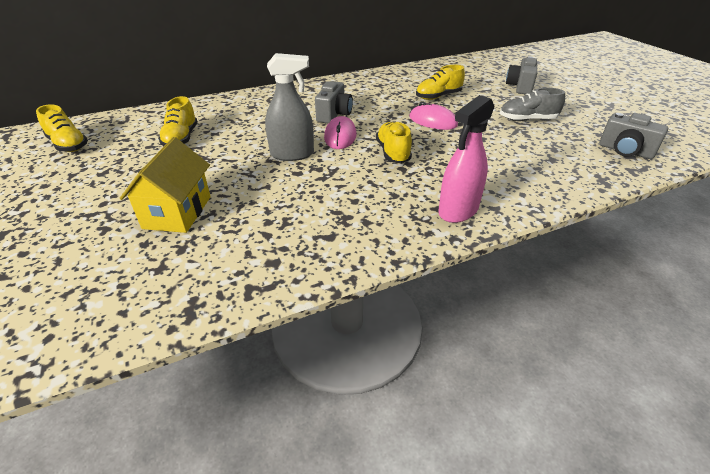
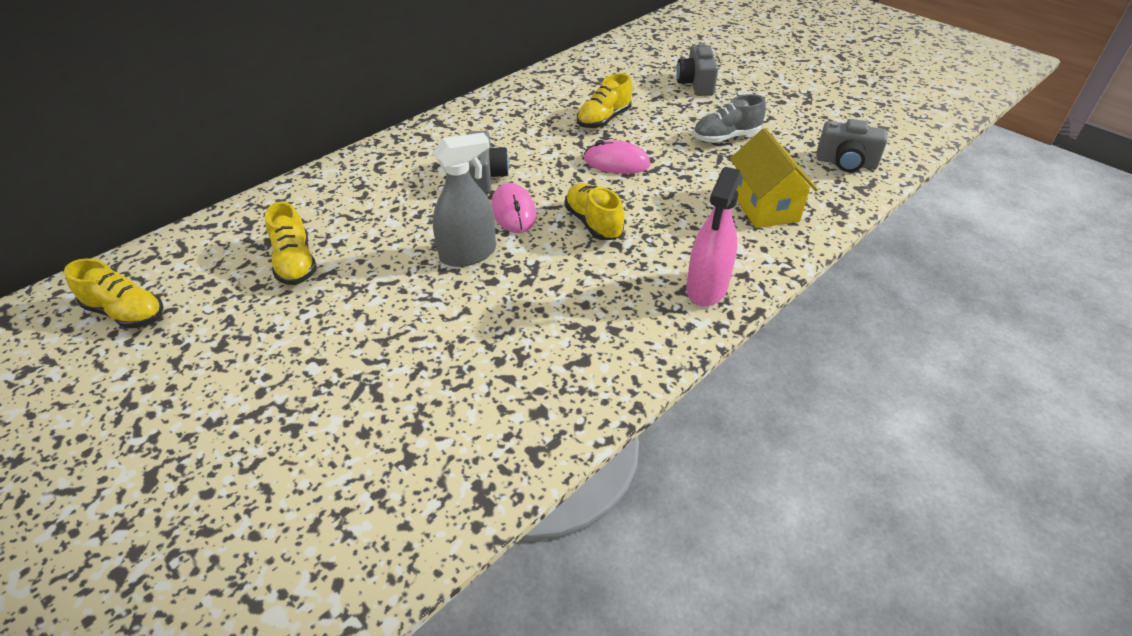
camera: 20 degrees left, 5 degrees up
yellow house [120,137,211,233] -> yellow house moved to [730,128,818,228]

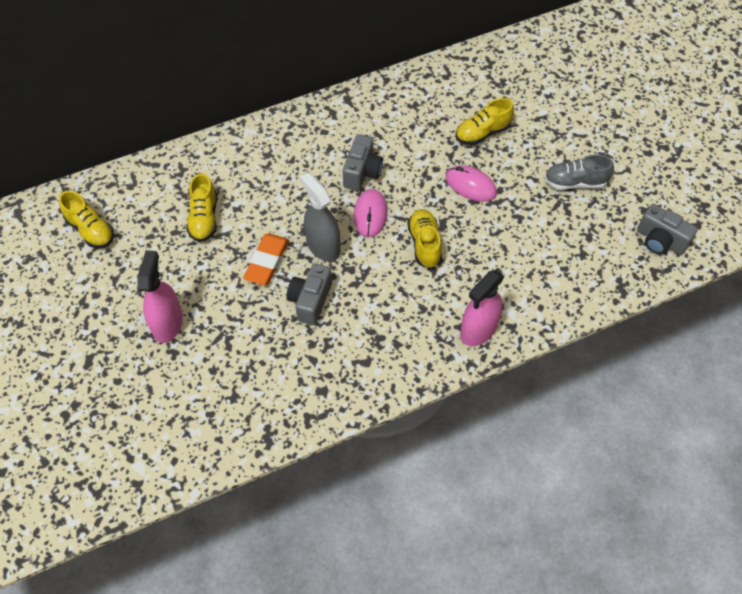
camera: 20 degrees right, 15 degrees up
grey spray bottle [432,132,496,267] -> grey spray bottle turned 120 degrees counterclockwise [300,172,340,262]
grey camera [676,43,718,96] -> grey camera moved to [287,264,332,325]
yellow house [730,128,818,228] -> none
none -> pink spray bottle [138,250,183,343]
none -> orange eraser [243,233,289,285]

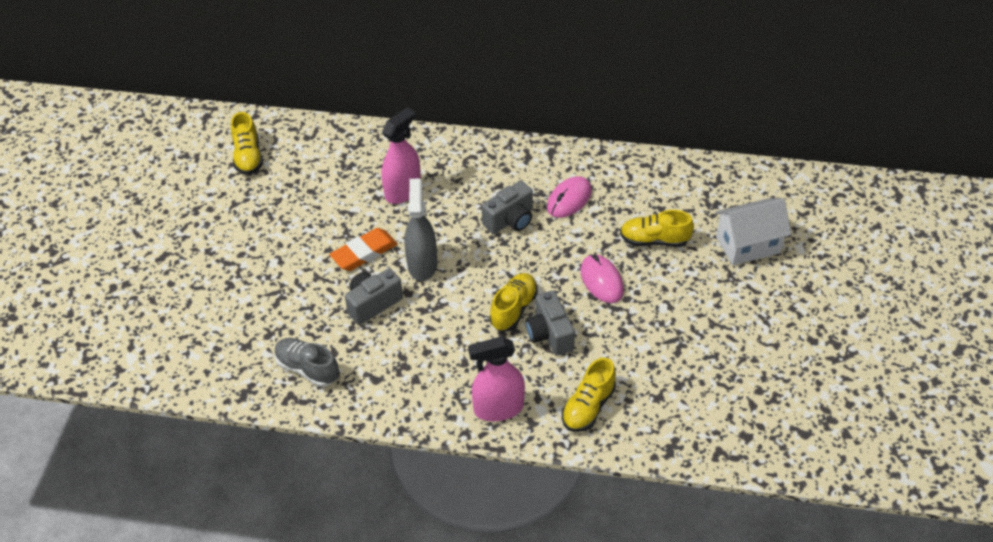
camera: 35 degrees right, 10 degrees down
pink spray bottle [138,250,183,343] -> pink spray bottle moved to [381,107,421,204]
yellow shoe [186,173,217,242] -> yellow shoe moved to [562,357,616,432]
pink mouse [354,189,387,238] -> pink mouse moved to [547,176,592,218]
grey shoe [544,154,614,190] -> grey shoe moved to [274,338,339,387]
grey camera [637,204,698,255] -> grey camera moved to [526,290,575,356]
none -> white house [715,198,792,265]

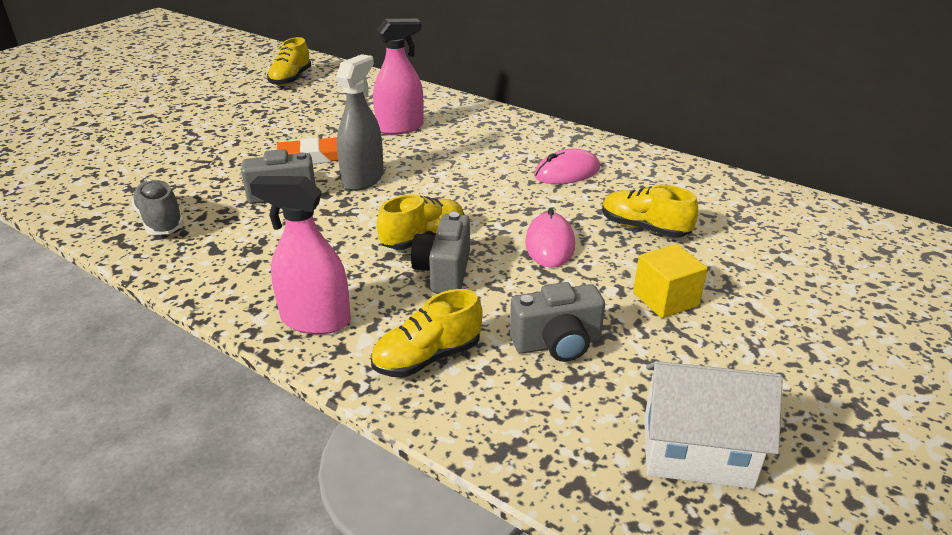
camera: 25 degrees right, 15 degrees down
grey camera [482,181,533,234] -> grey camera moved to [510,282,605,362]
white house [715,198,792,265] -> white house moved to [644,361,783,489]
none -> yellow cube [633,244,708,318]

